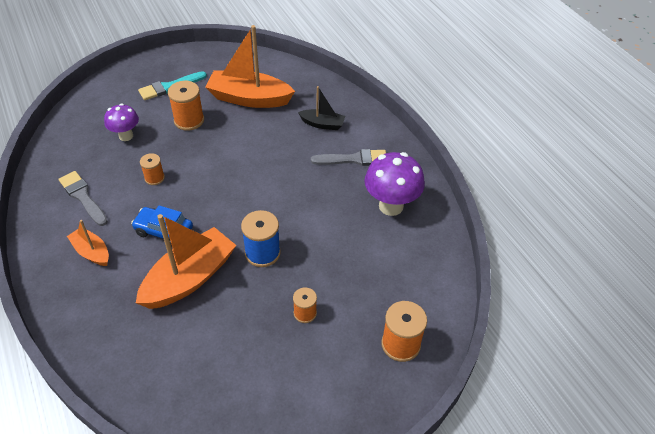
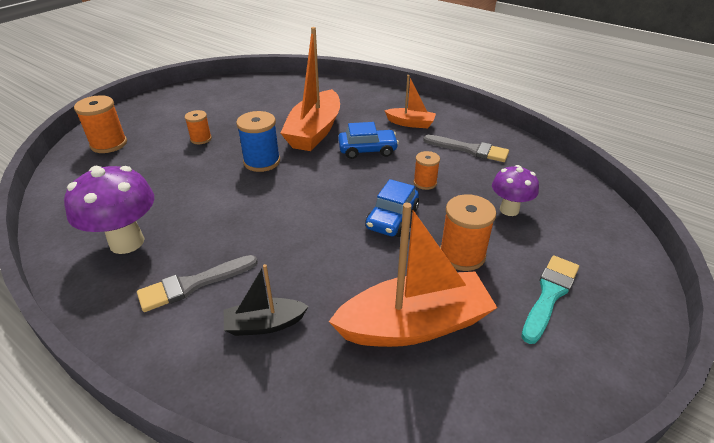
camera: 155 degrees right, 10 degrees down
none -> blue car [365,179,419,237]

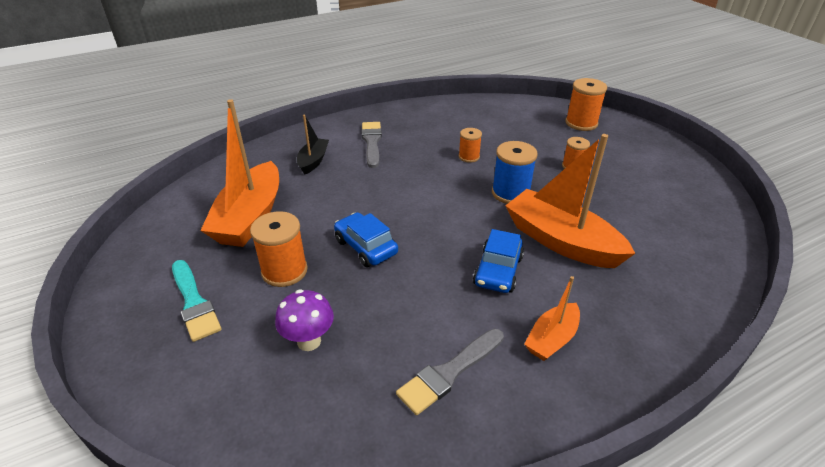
camera: 115 degrees right, 0 degrees up
purple mushroom [64,166,154,254] -> none
orange spool [413,151,440,190] -> orange spool moved to [459,128,482,163]

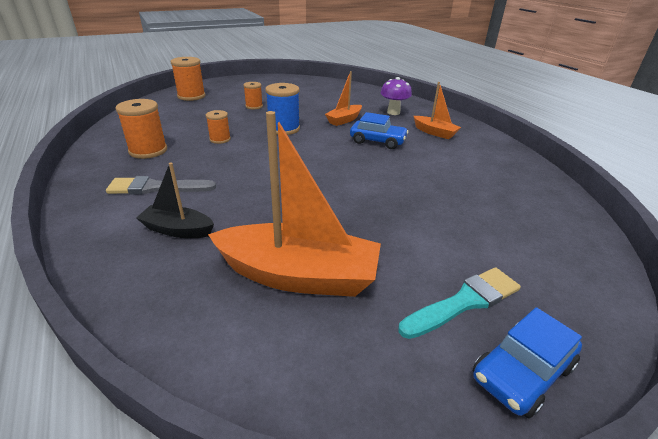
camera: 90 degrees left, 5 degrees down
orange spool [250,211,308,287] -> orange spool moved to [115,99,167,159]
purple mushroom [275,289,334,351] -> purple mushroom moved to [380,77,412,115]
blue car [334,212,398,267] -> blue car moved to [473,307,582,418]
grey brush [396,329,504,415] -> none
orange boat [505,134,636,268] -> orange boat [325,71,362,126], size x0.52

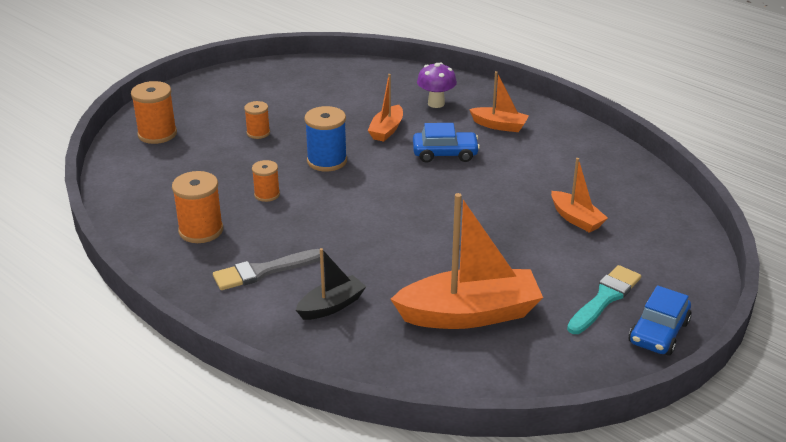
camera: 20 degrees left, 0 degrees up
black boat [136,163,214,238] -> black boat turned 150 degrees clockwise [296,248,366,320]
none -> orange boat [551,158,608,233]

